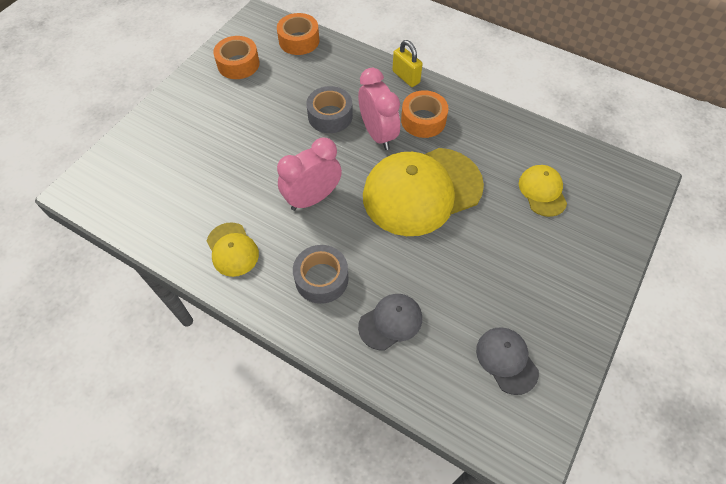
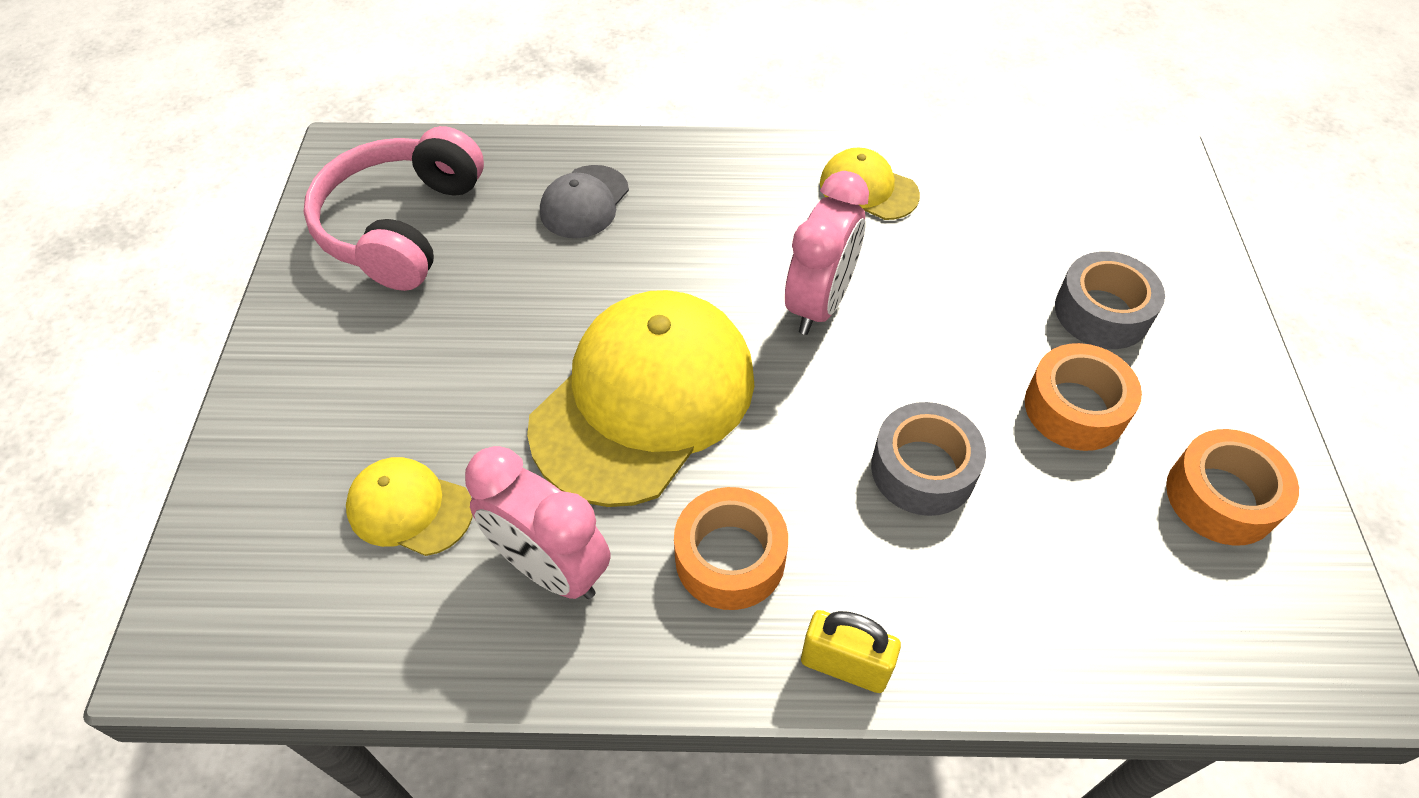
camera: 150 degrees right, 5 degrees down
orange tape [277,13,319,55] -> orange tape moved to [1025,343,1142,451]
grey tape [293,245,349,304] -> grey tape moved to [1055,251,1165,349]
pink clock [358,68,400,150] -> pink clock moved to [465,446,611,599]
grey cap [476,327,539,395] -> pink headphones [303,126,484,291]
yellow cap [519,165,567,217] -> yellow cap turned 150 degrees clockwise [346,457,473,556]

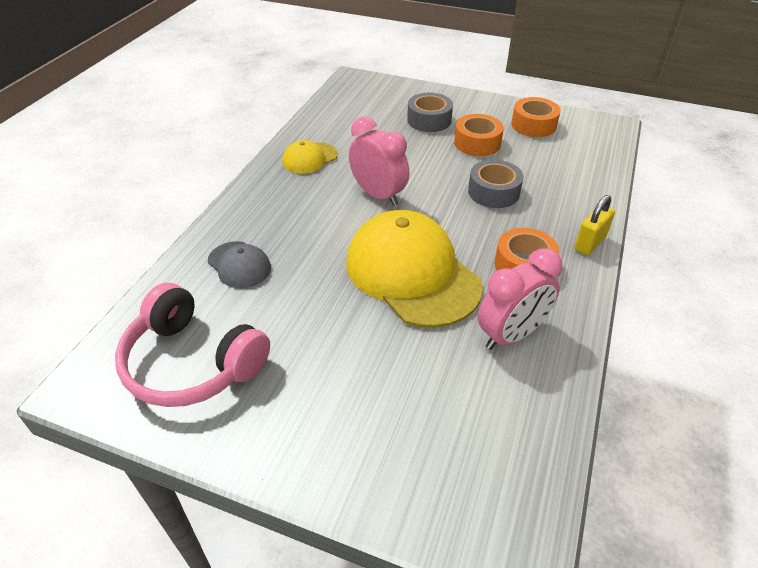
camera: 70 degrees left, 10 degrees down
yellow cap [346,457,473,556] -> none

